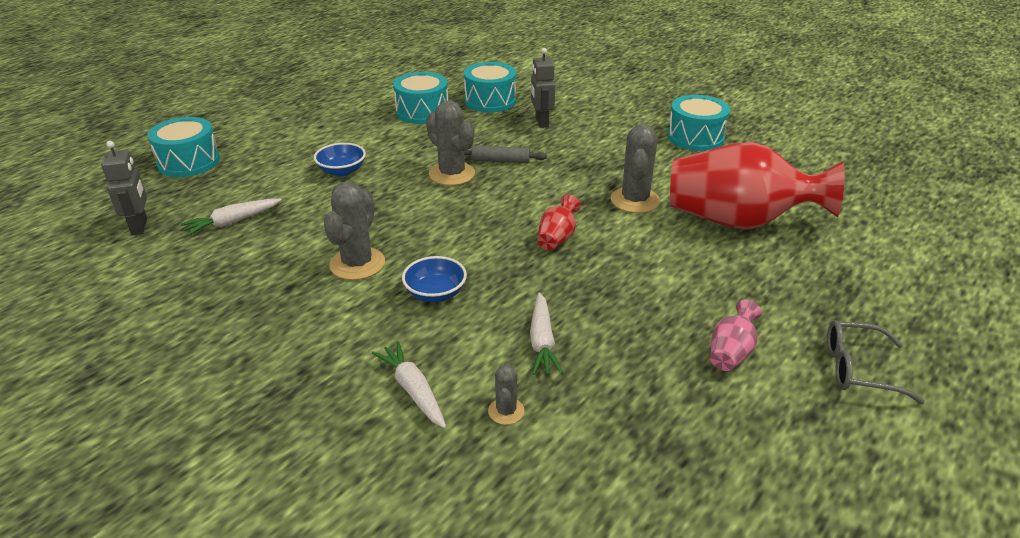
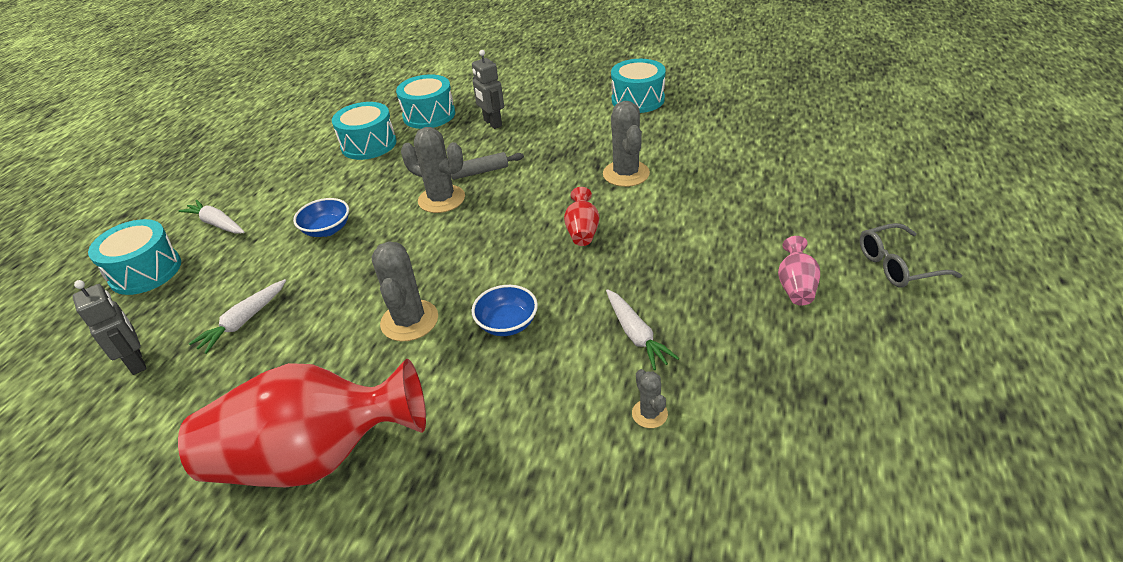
camera: 20 degrees left, 5 degrees up
white carrot [372,342,446,428] -> white carrot moved to [178,200,245,234]
red vase [670,142,845,230] -> red vase moved to [178,359,426,487]

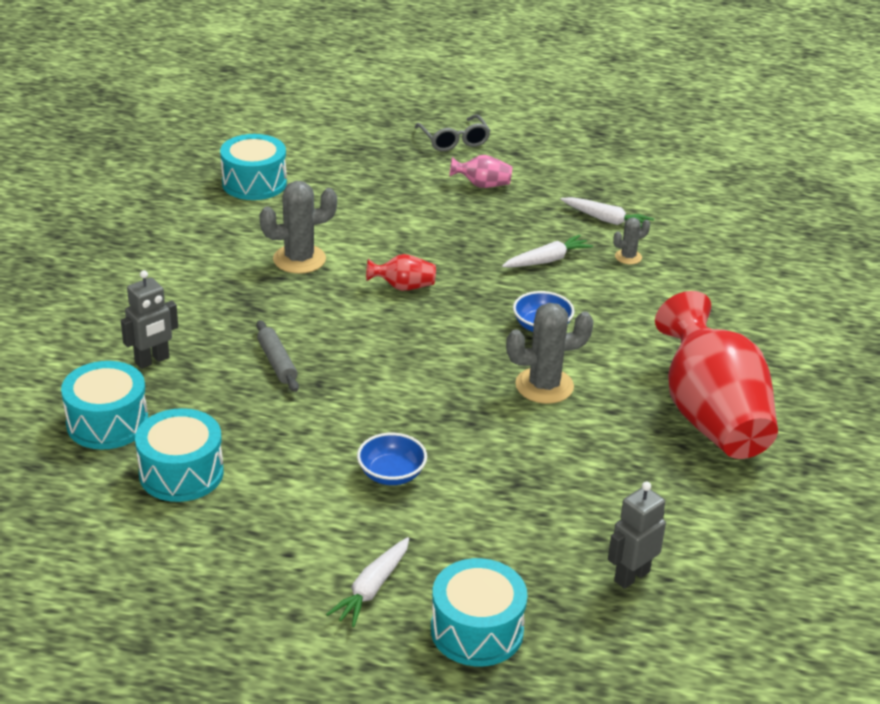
camera: 100 degrees left, 5 degrees down
white carrot [189,279,286,354] -> white carrot moved to [561,197,654,227]
grey cactus [401,127,465,213] -> none
turquoise drum [611,59,666,113] -> turquoise drum moved to [220,134,287,200]

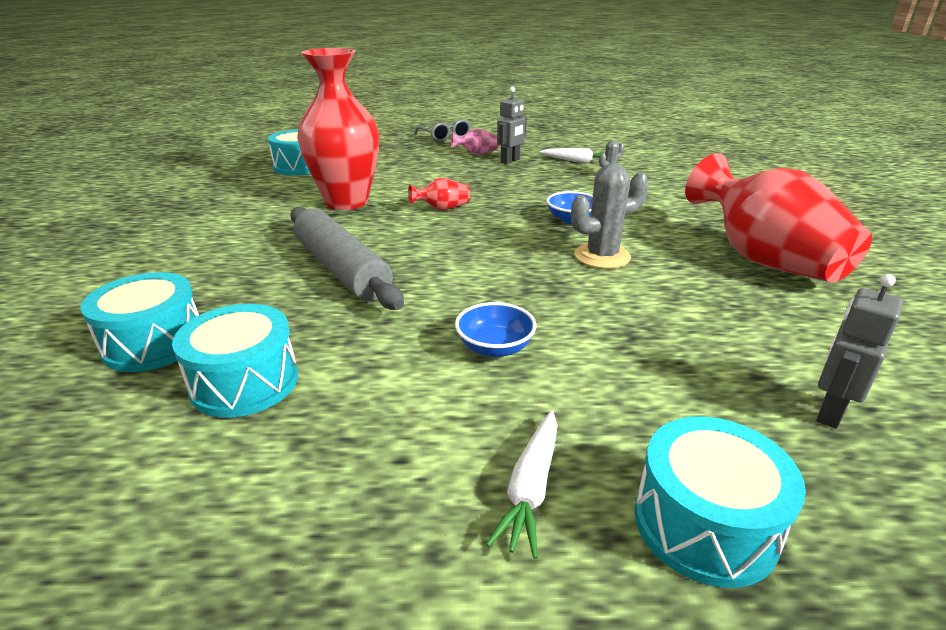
camera: 10 degrees left, 5 degrees down
grey robot [121,270,178,369] -> grey robot moved to [497,87,527,164]
grey rolling pin [256,320,299,392] -> grey rolling pin [290,207,404,310], size x2.08
grey cactus [259,181,337,274] -> red vase [297,48,379,210]
white carrot [502,235,593,268] -> none

